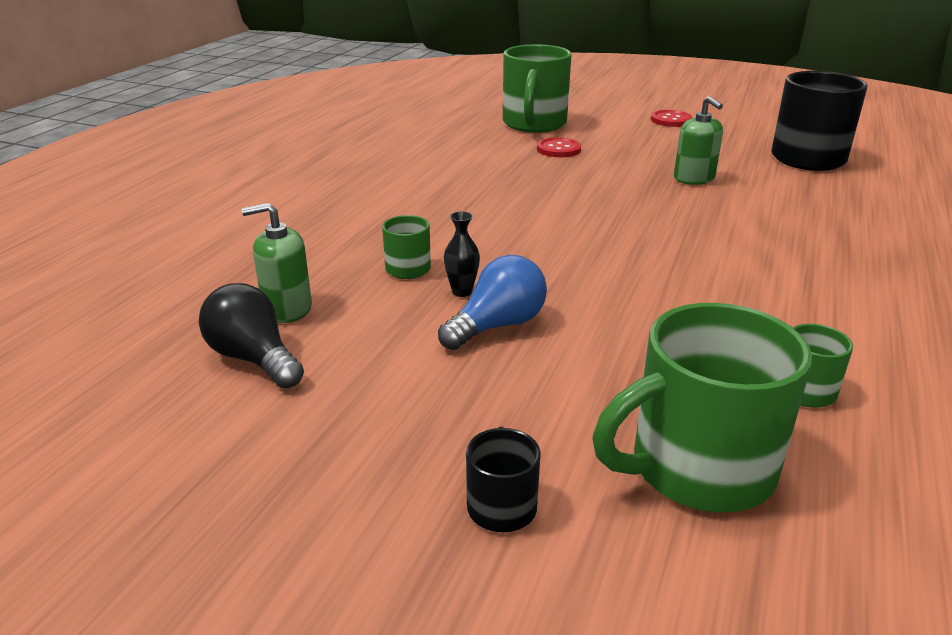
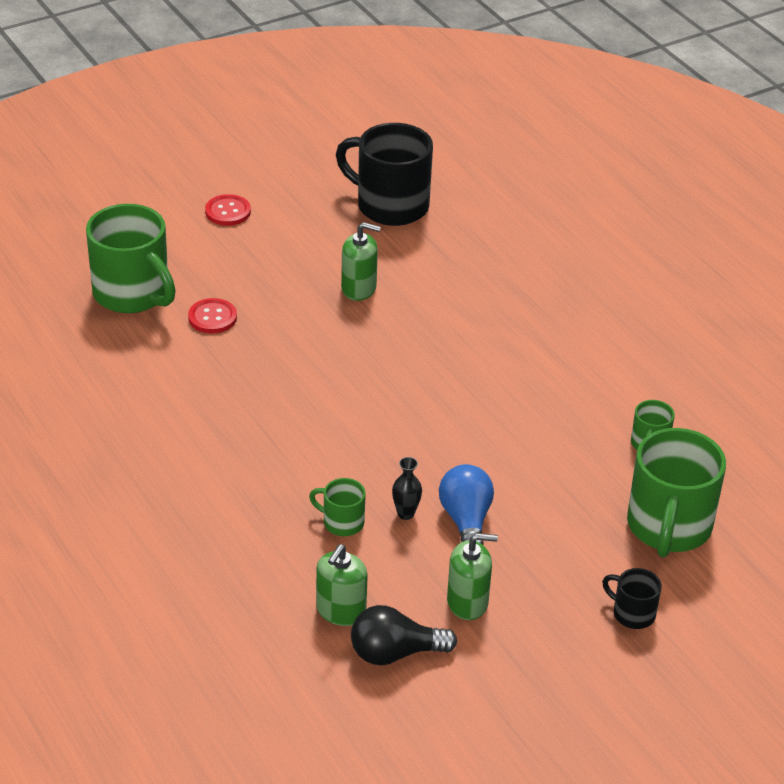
camera: 55 degrees left, 10 degrees up
none -> green soap dispenser [447,533,498,620]

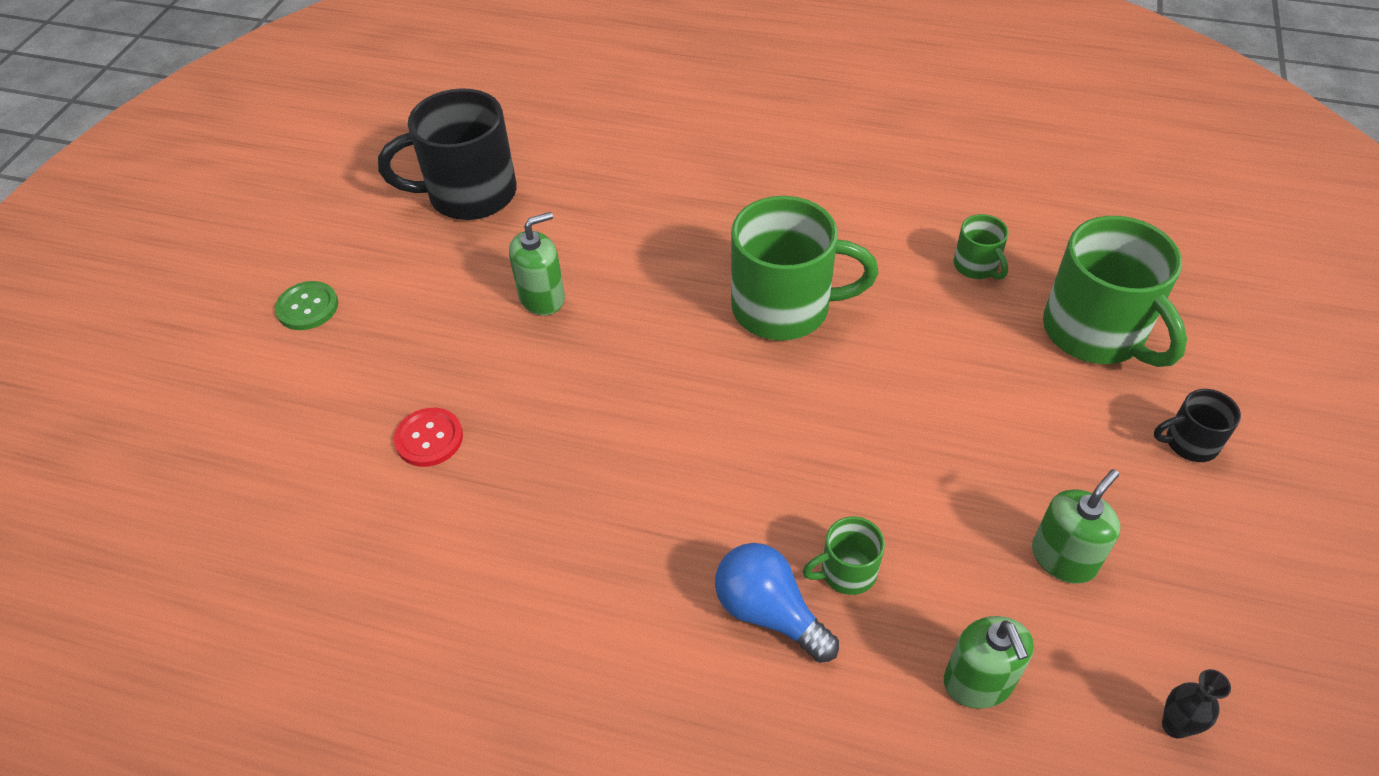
camera: 40 degrees left, 10 degrees up
green mug [86,204,176,313] -> green mug moved to [731,196,878,341]
red button [205,194,251,226] -> green button [275,281,338,330]
black light bulb [351,605,457,665] -> none
black vase [392,457,422,520] -> black vase moved to [1162,669,1231,739]
blue light bulb [439,464,494,545] -> blue light bulb moved to [715,543,839,663]

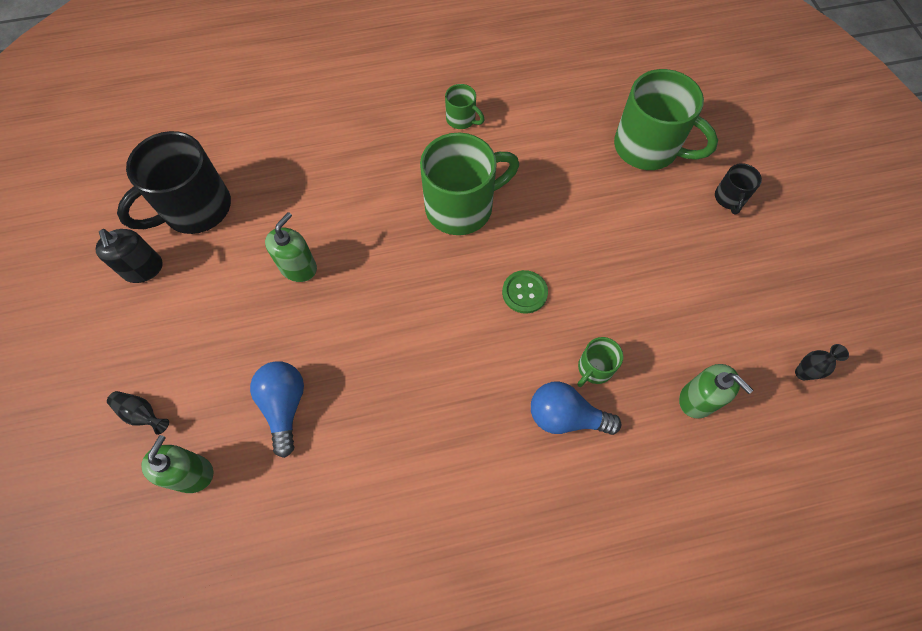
camera: 30 degrees left, 15 degrees up
green button [275,281,338,330] -> green button moved to [502,270,548,314]
red button [394,408,463,467] -> blue light bulb [250,361,304,458]
green mug [954,214,1009,280] -> green mug moved to [445,84,484,129]
green soap dispenser [1032,469,1121,584] -> green soap dispenser moved to [141,435,213,493]
black mug [1154,389,1241,462] -> black mug turned 45 degrees counterclockwise [715,163,762,214]
none -> black soap dispenser [96,229,163,283]
none -> black vase [107,391,169,435]

